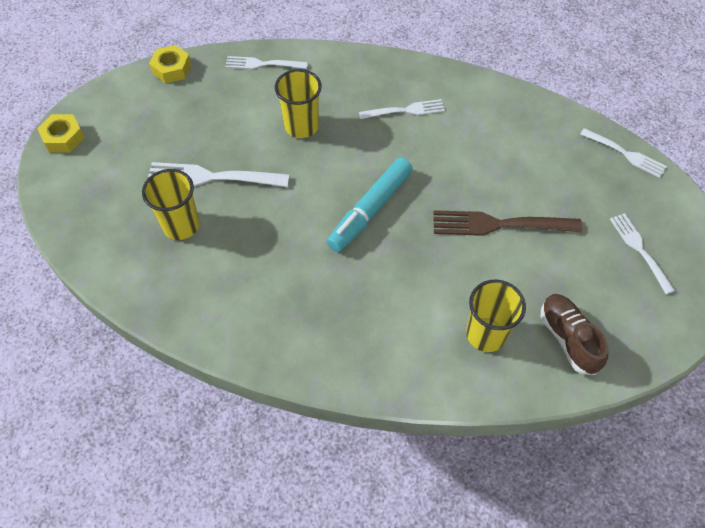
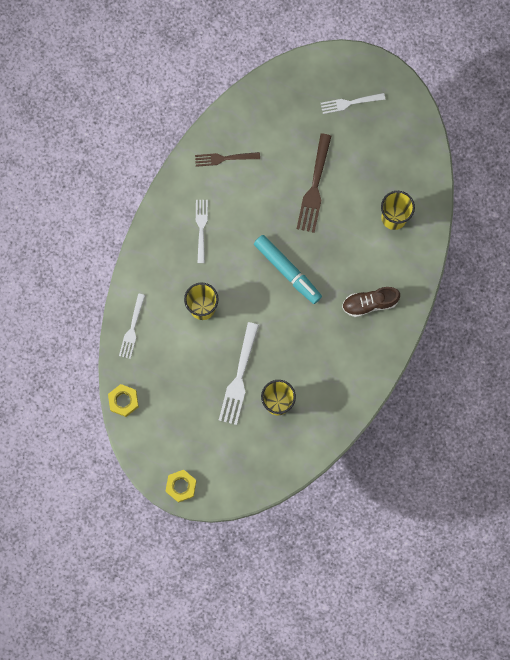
camera: 80 degrees left, 20 degrees up
brown shoe [540,294,609,375] -> brown shoe moved to [342,287,400,317]
white fork [580,128,667,178] -> none
none -> brown fork [195,152,260,167]

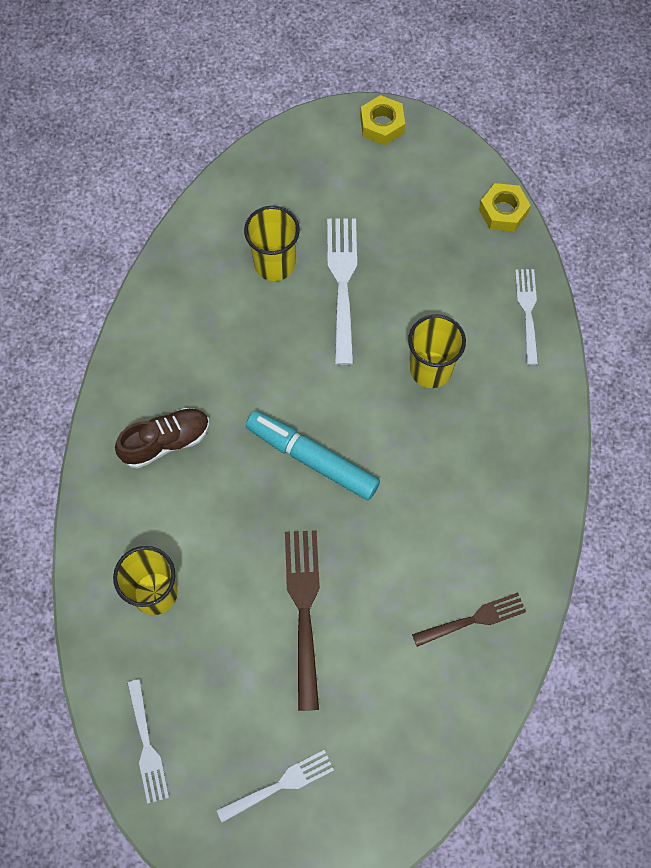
camera: 165 degrees right, 10 degrees down
white fork [196,200,208,263] -> white fork moved to [127,679,169,804]

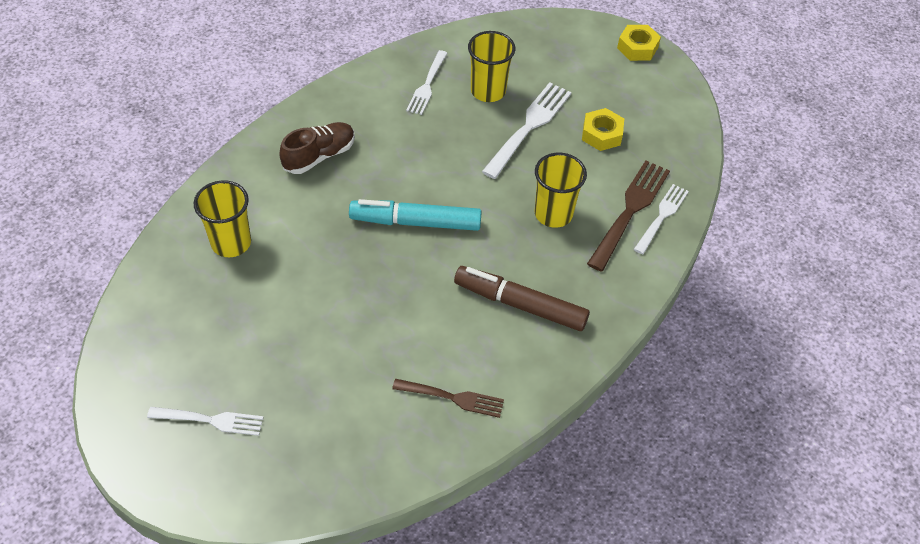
camera: 30 degrees right, 15 degrees down
brown shoe [115,408,209,469] -> brown shoe turned 45 degrees counterclockwise [279,122,355,174]
white fork [127,679,169,804] -> white fork moved to [406,50,447,115]
turquoise marker [246,411,380,500] -> turquoise marker turned 60 degrees counterclockwise [349,199,482,231]
brown fork [285,530,320,711] -> brown fork moved to [587,160,670,272]
yellow nut [479,183,531,232] -> yellow nut moved to [582,108,624,151]
none -> brown marker [454,266,590,331]

